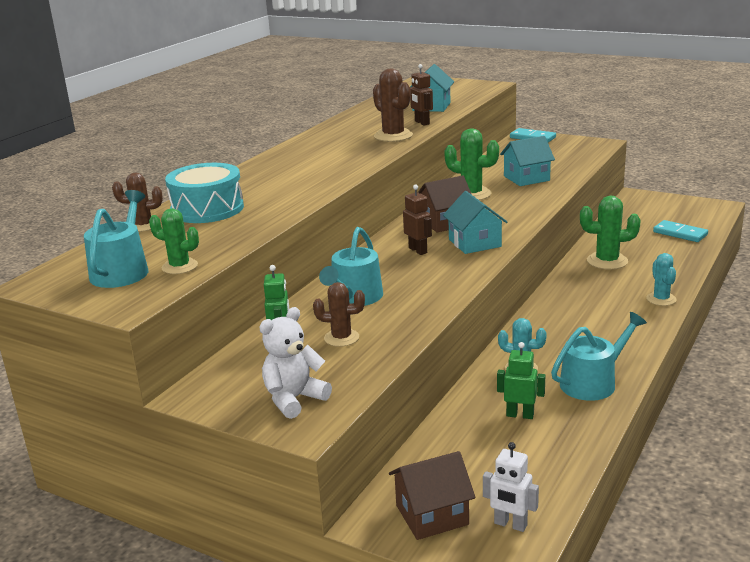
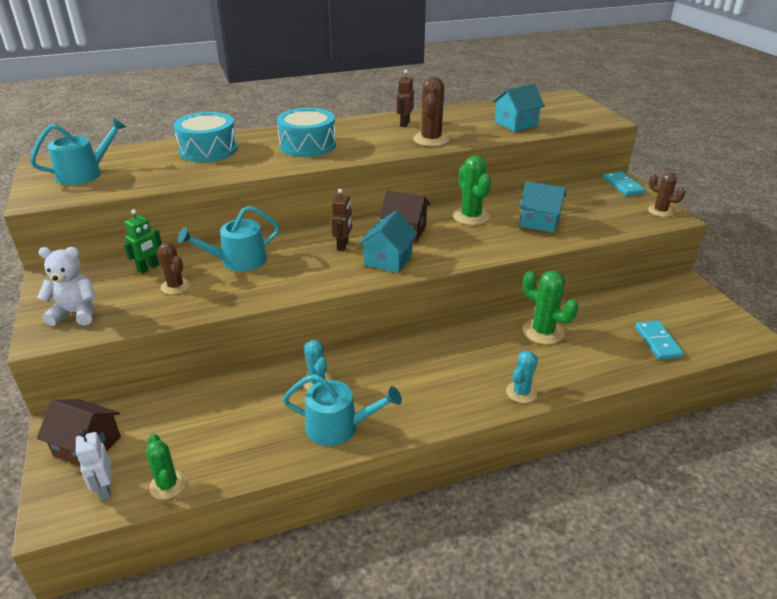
camera: 40 degrees right, 10 degrees up
brown cactus [112,173,163,232] -> brown cactus moved to [648,172,686,217]
green cactus [149,208,199,274] -> green cactus moved to [146,434,186,500]
brown robot [410,64,433,126] -> brown robot moved to [397,70,414,127]
green robot [497,342,545,419] -> none
none -> turquoise drum [277,108,336,157]

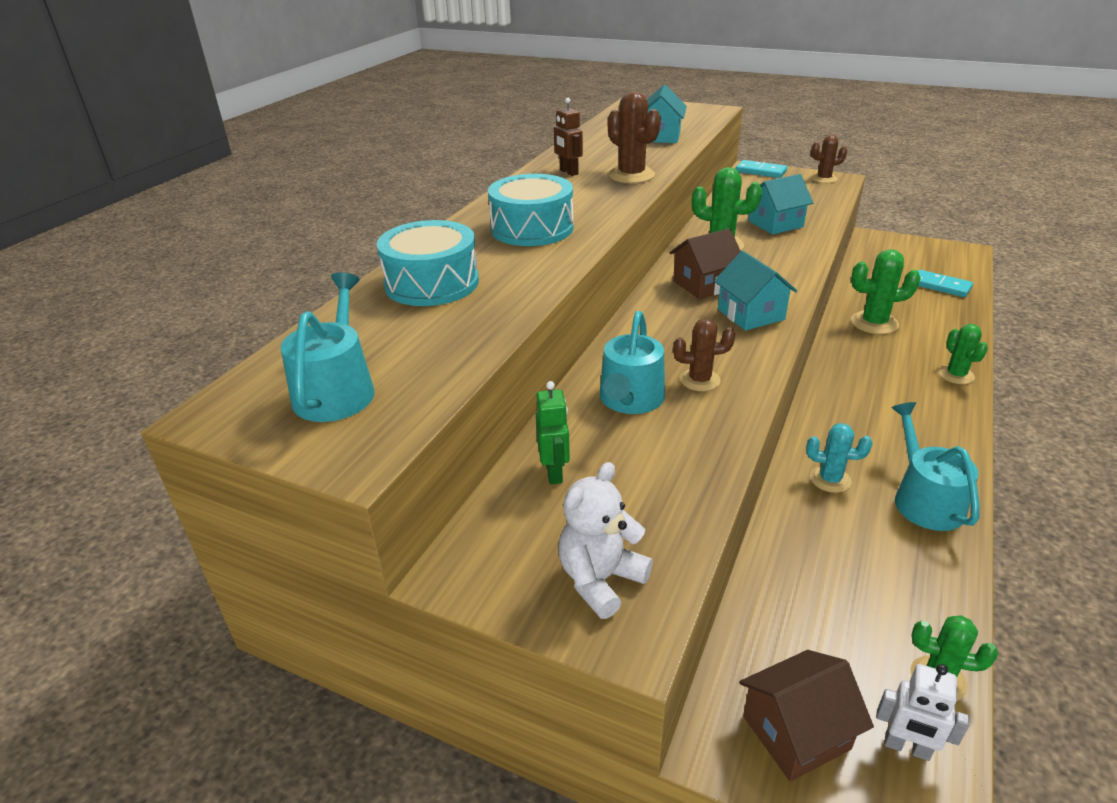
camera: 45 degrees left, 0 degrees up
brown cactus [156,242,191,295] -> brown cactus moved to [673,319,735,391]
turquoise watering can [283,374,402,446] -> turquoise watering can turned 60 degrees counterclockwise [892,402,980,531]
brown robot [331,189,352,251] -> none
turquoise cactus [506,350,538,403] -> green cactus [938,324,988,384]

